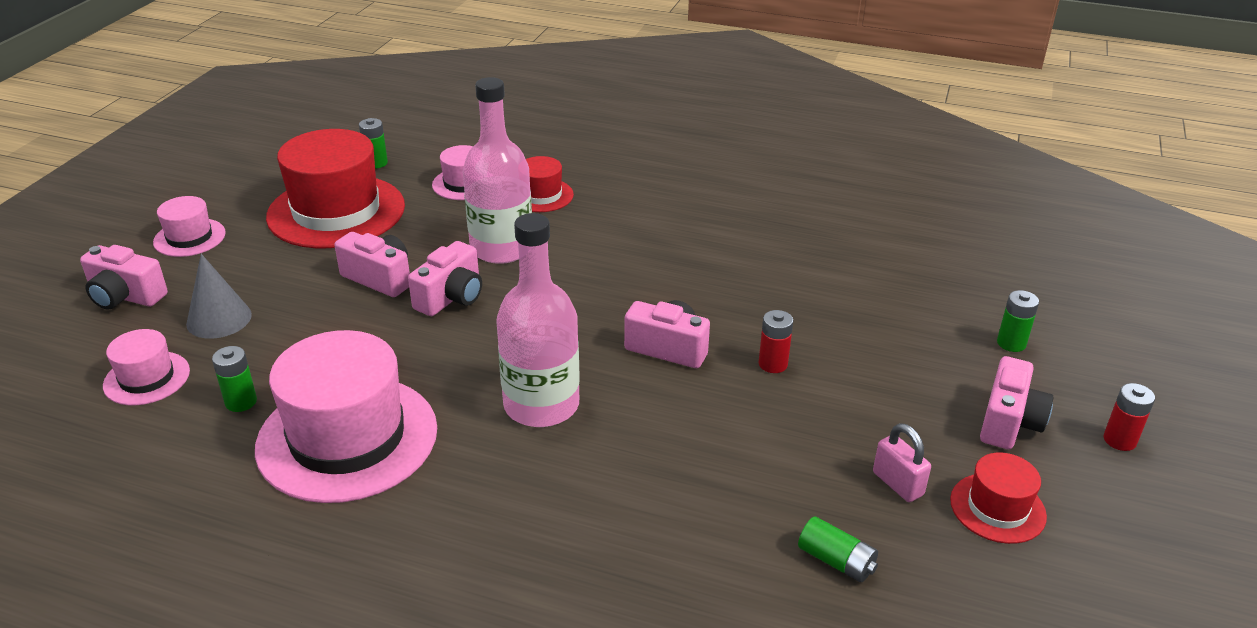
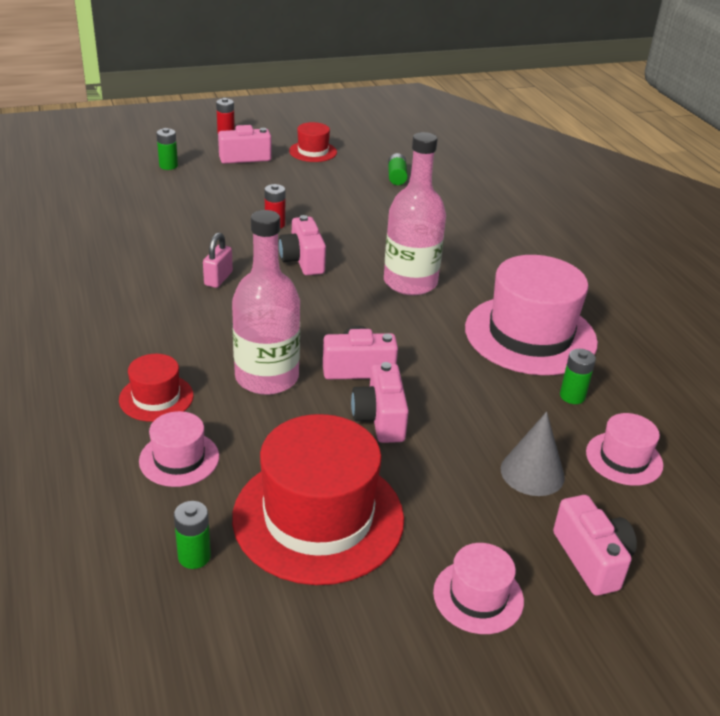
camera: 130 degrees left, 0 degrees up
pink padlock [873,423,931,502] -> pink padlock moved to [203,232,233,288]

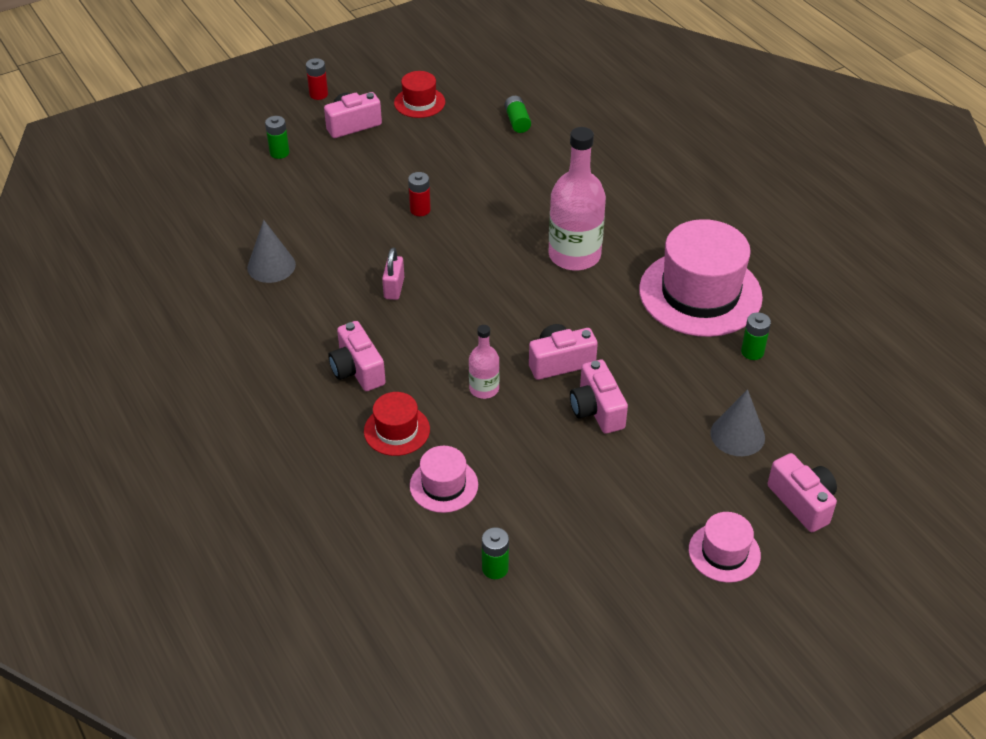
camera: 10 degrees left, 10 degrees up
pink bottle [232,210,300,395] -> pink bottle [469,325,500,399], size x0.52
red hat [232,414,404,585] -> none
pink camera [279,215,326,275] -> pink camera moved to [328,321,386,391]
pink hat [586,413,663,486] -> none
none -> grey cone [247,220,296,283]

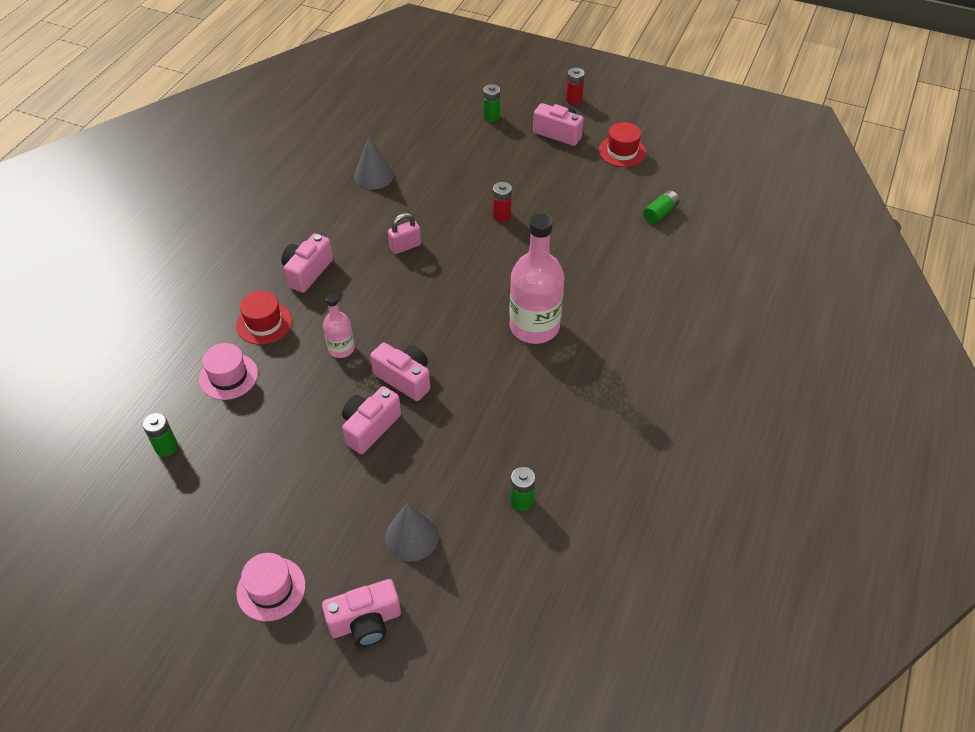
camera: 55 degrees right, 5 degrees up
pink hat [639,219,763,337] -> none
pink camera [768,453,837,532] -> pink camera turned 45 degrees clockwise [322,579,401,647]

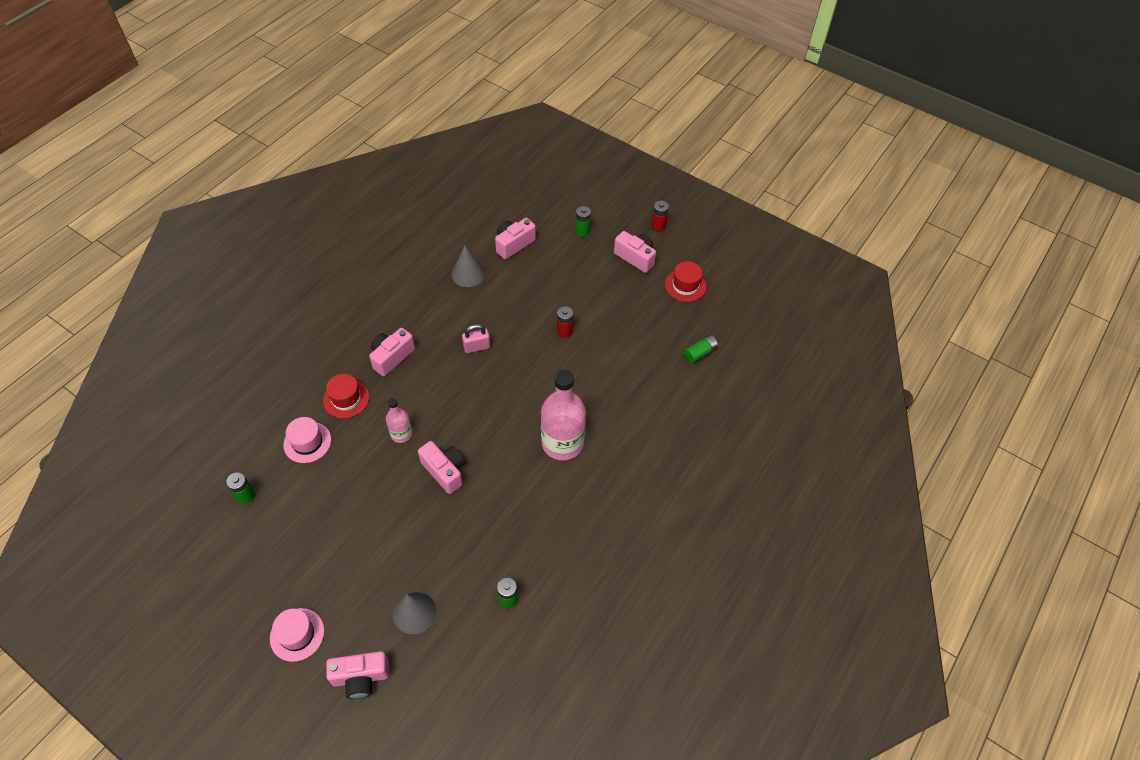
camera: 10 degrees right, 5 degrees up
pink camera [342,386,401,454] -> pink camera moved to [495,218,536,259]

